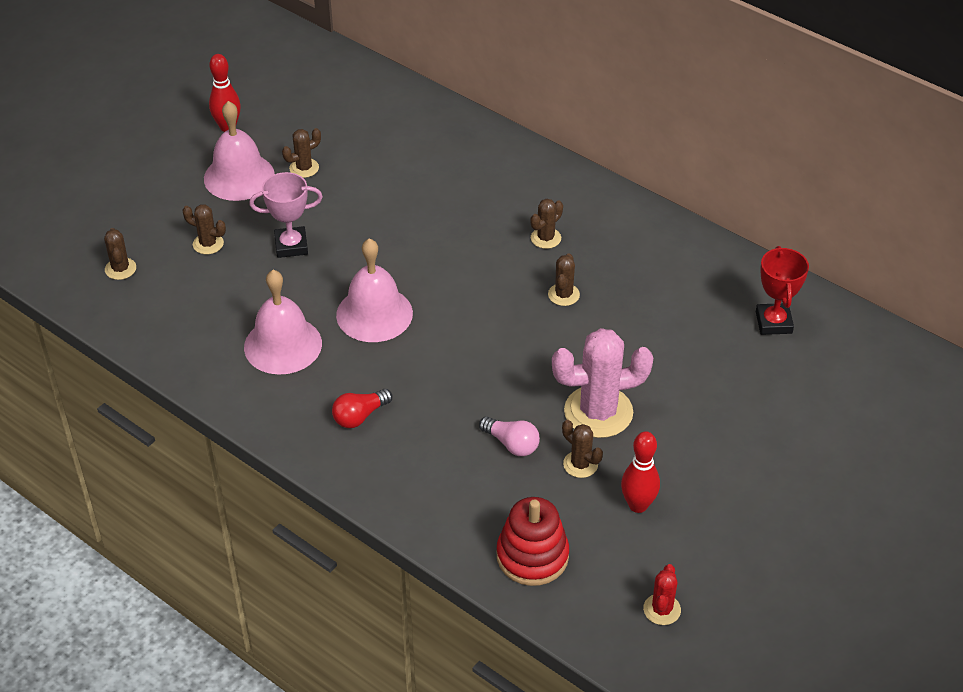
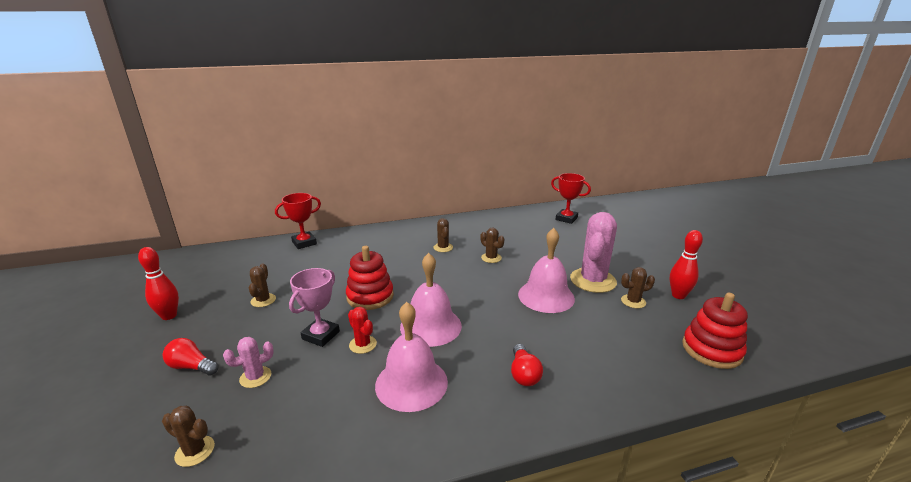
camera: 55 degrees left, 20 degrees down
brown cactus [182,204,226,254] -> pink cactus [223,337,274,388]
pink bell [204,101,275,201] -> pink bell moved to [518,228,575,313]
pink light bulb [479,416,540,456] -> none
red cactus [643,564,681,625] -> red cactus moved to [348,307,377,354]
none -> red light bulb [162,338,219,375]
none -> red trophy [275,193,321,249]
none -> red stacking toy [346,246,394,310]

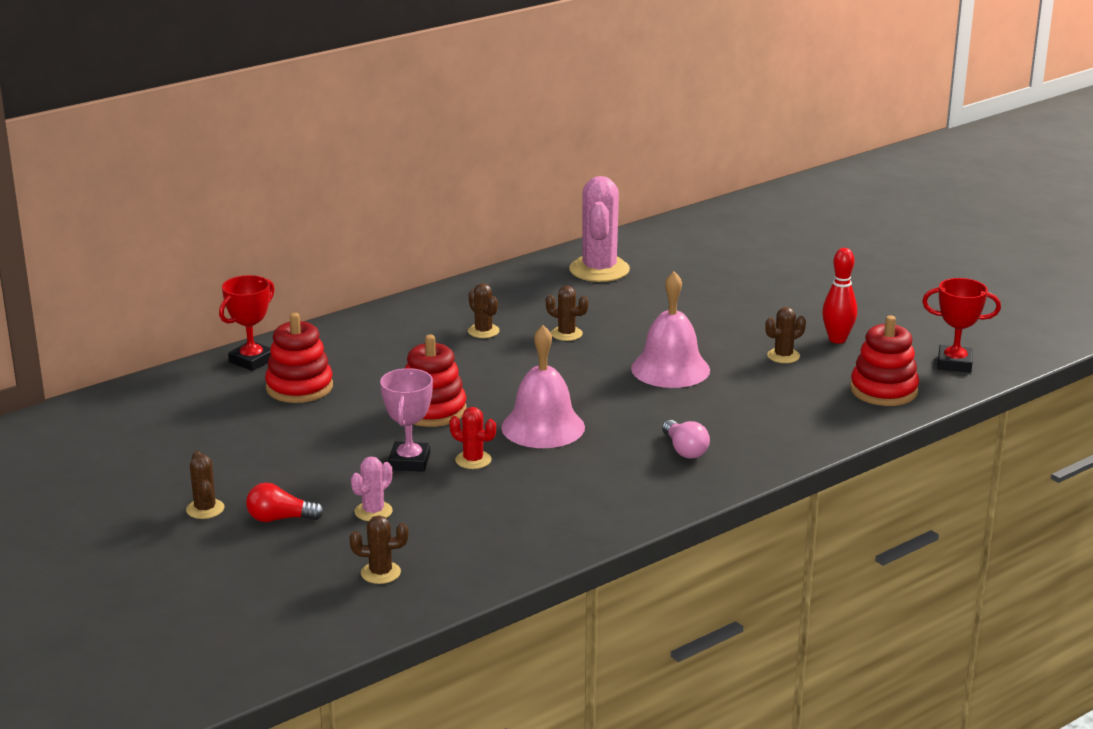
camera: 20 degrees left, 0 degrees up
red bowling pin [138,247,179,320] -> none
brown cactus [249,263,276,307] -> brown cactus moved to [186,450,224,519]
pink bell [375,302,448,412] -> none
red light bulb [511,344,543,386] -> pink light bulb [662,420,710,459]
red trophy [551,173,591,224] -> red trophy moved to [922,278,1001,372]
pink cactus [570,212,617,293] -> pink cactus moved to [569,176,630,282]
none -> red stacking toy [265,313,333,403]

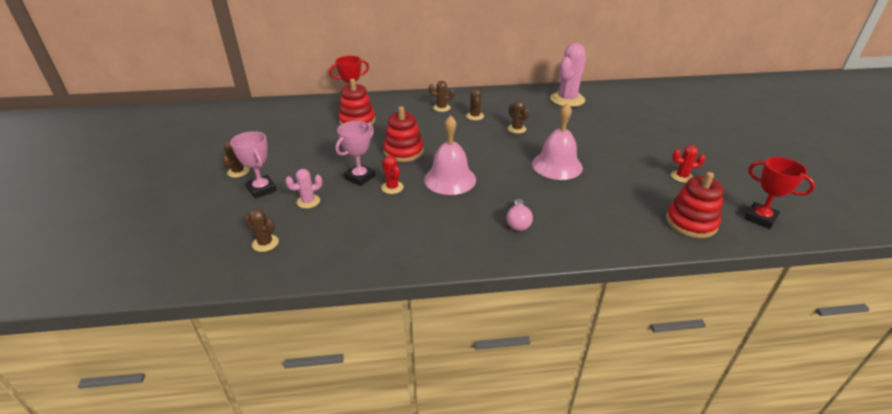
camera: 30 degrees right, 10 degrees up
red light bulb [246,483,324,522] -> pink trophy [230,131,277,198]
brown cactus [765,307,806,363] -> brown cactus moved to [429,81,455,112]
red bowling pin [822,248,857,344] -> red cactus [671,145,706,183]

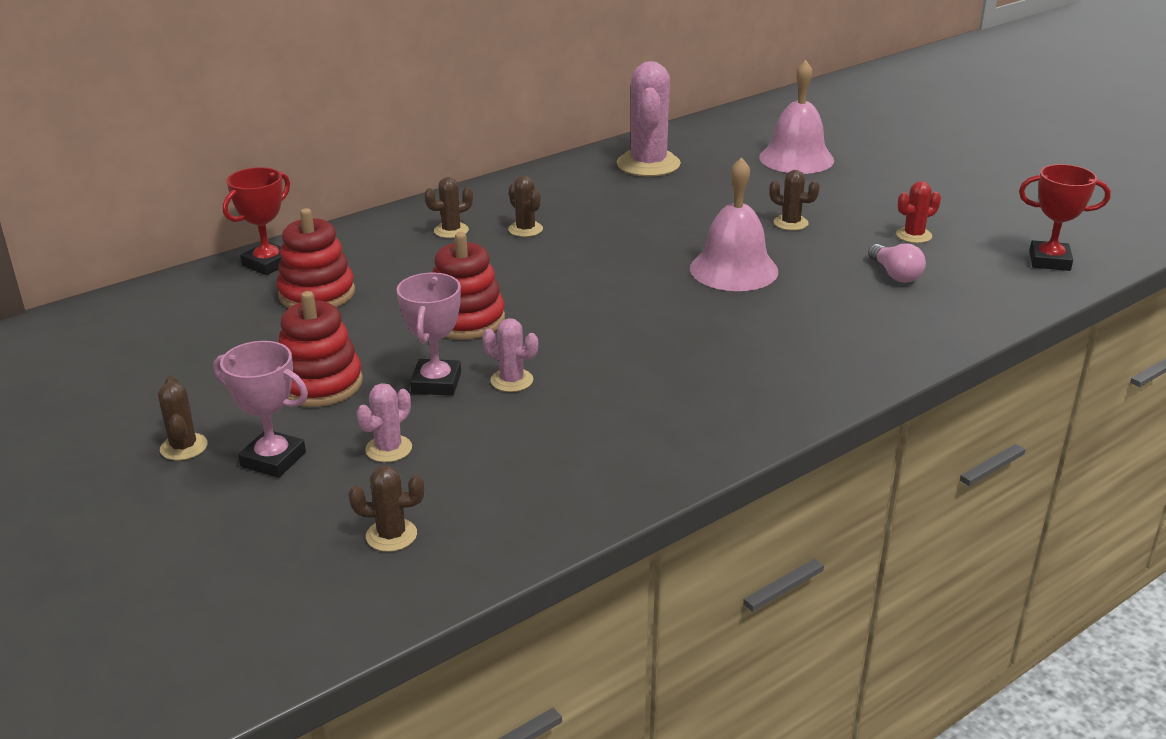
camera: 30 degrees left, 5 degrees down
red cactus [381,155,404,194] -> pink cactus [483,318,538,392]
pink bell [424,115,476,195] -> pink bell moved to [759,60,834,174]
pink light bulb [507,199,533,231] -> pink light bulb moved to [868,243,926,283]
brown cactus [508,100,529,134] -> brown cactus moved to [769,170,820,231]
red stacking toy [666,172,724,238] -> red stacking toy moved to [278,291,363,407]

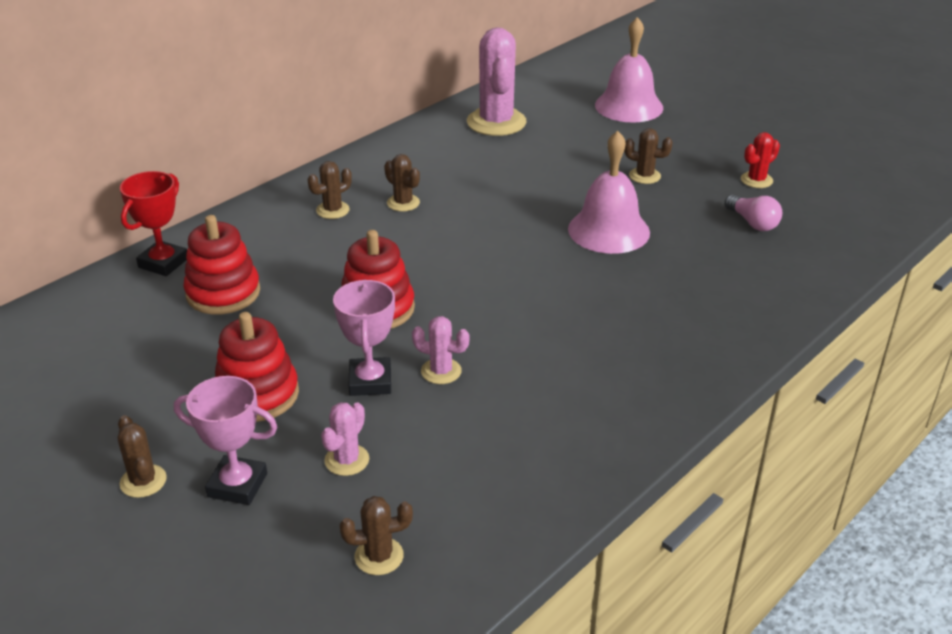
camera: 10 degrees left, 5 degrees up
red trophy [1019,164,1111,271] -> none

